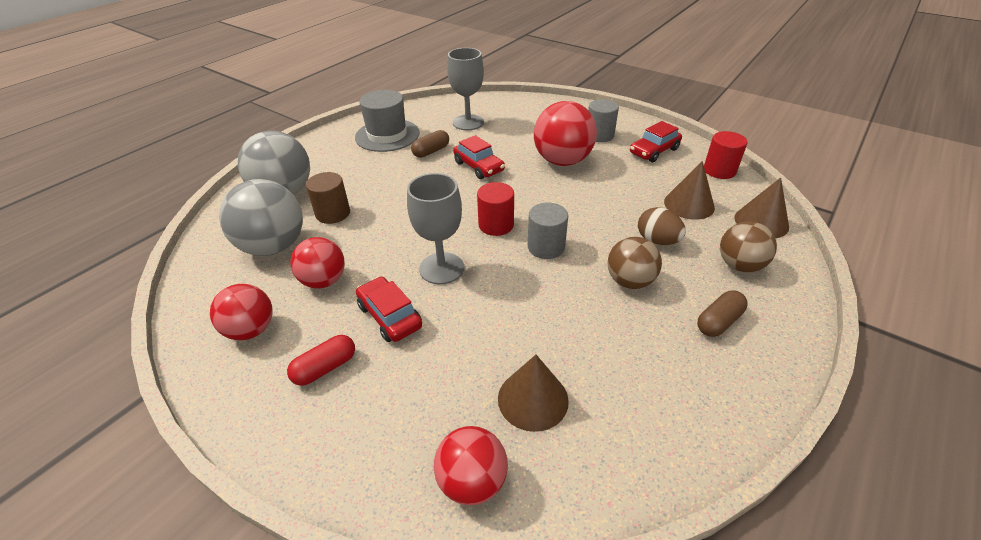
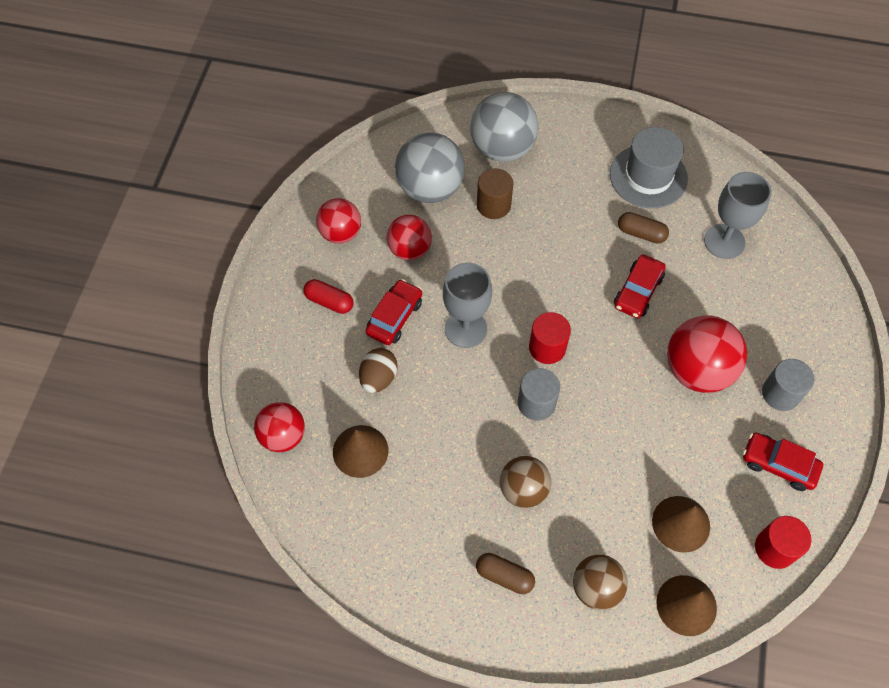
camera: 65 degrees right, 20 degrees up
brown egg [638,207,686,245] -> brown egg moved to [359,348,397,393]

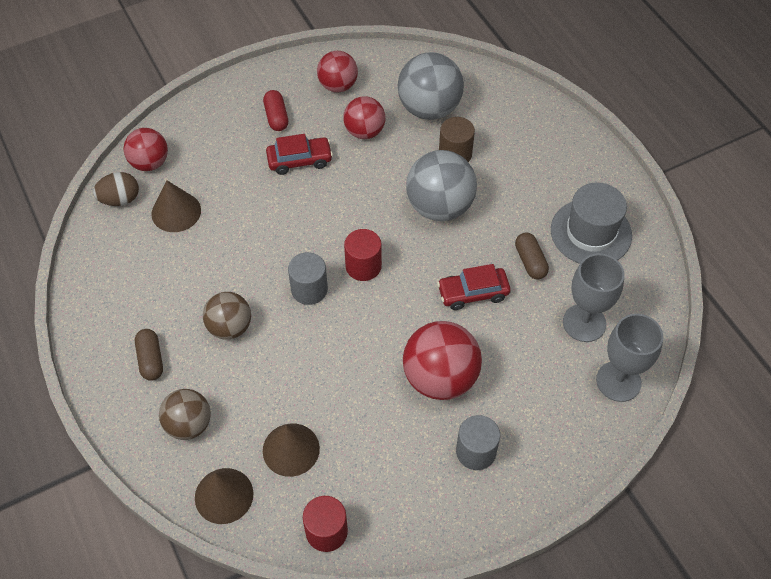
camera: 50 degrees right, 5 degrees down
brown egg [359,348,397,393] -> brown egg moved to [93,172,139,206]
grey goblet [443,263,492,348] -> grey goblet moved to [596,314,664,402]
grey ball [470,92,539,162] -> grey ball moved to [406,150,477,221]
red car [743,433,823,491] -> none

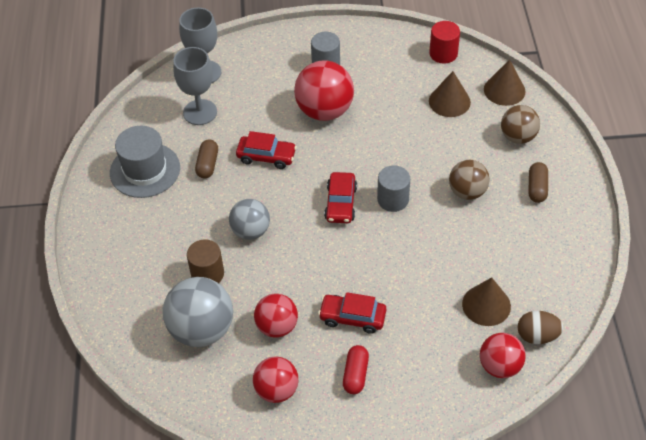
camera: 155 degrees left, 5 degrees down
red cylinder [344,229,382,281] -> red car [324,172,357,223]
grey ball [406,150,477,221] -> grey ball [229,199,270,240], size x0.63

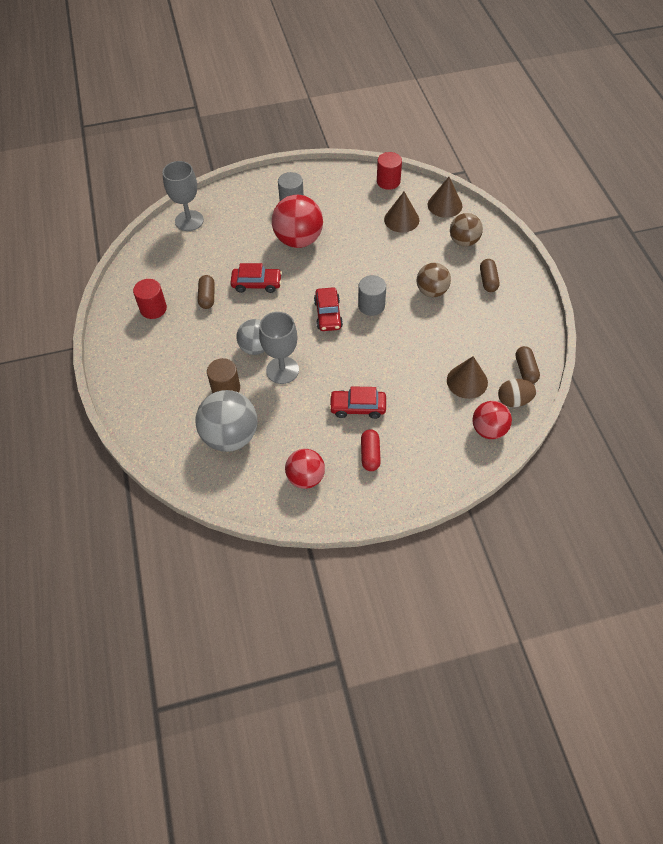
camera: 10 degrees left, 5 degrees up
grey hat [110,126,180,198] -> red cylinder [133,279,167,319]
grey goblet [173,47,217,125] -> grey goblet moved to [259,312,299,384]
red ball [254,294,298,338] -> none
none -> brown capsule [515,346,540,384]

